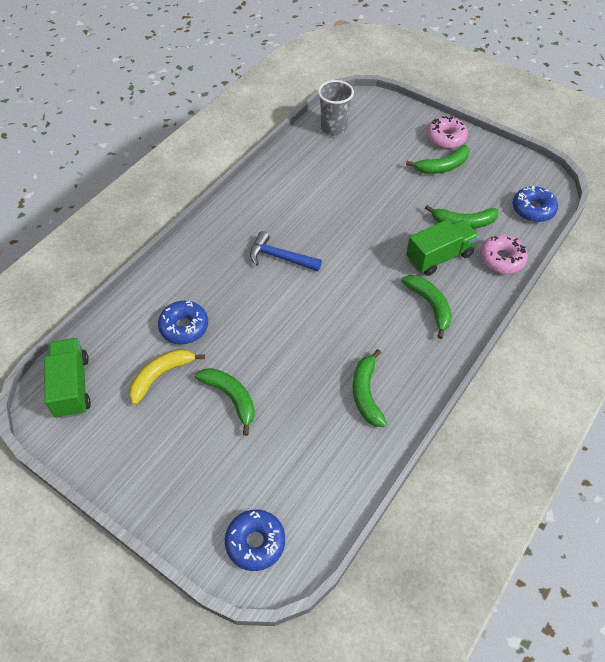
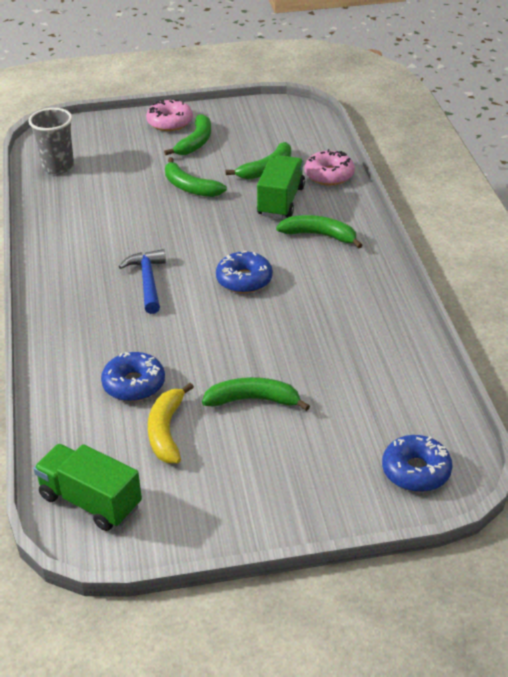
camera: 45 degrees left, 15 degrees down
blue hammer [250,231,322,271] -> blue hammer turned 105 degrees clockwise [119,249,166,314]
green banana [352,349,387,427] -> green banana moved to [165,157,227,197]
blue donut [513,186,558,222] -> blue donut moved to [216,251,273,293]

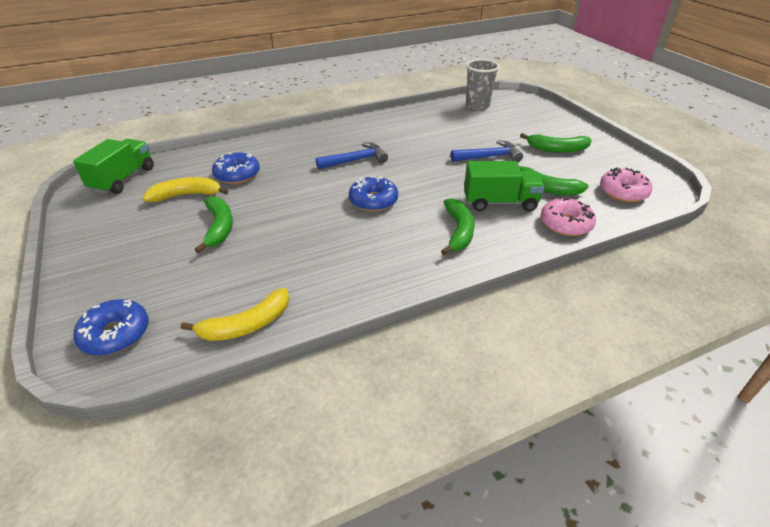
camera: 75 degrees right, 0 degrees up
pink donut [146,99,193,131] -> pink donut moved to [600,167,653,202]
green banana [165,157,227,197] -> blue hammer [451,140,523,162]
none -> yellow banana [181,288,289,341]

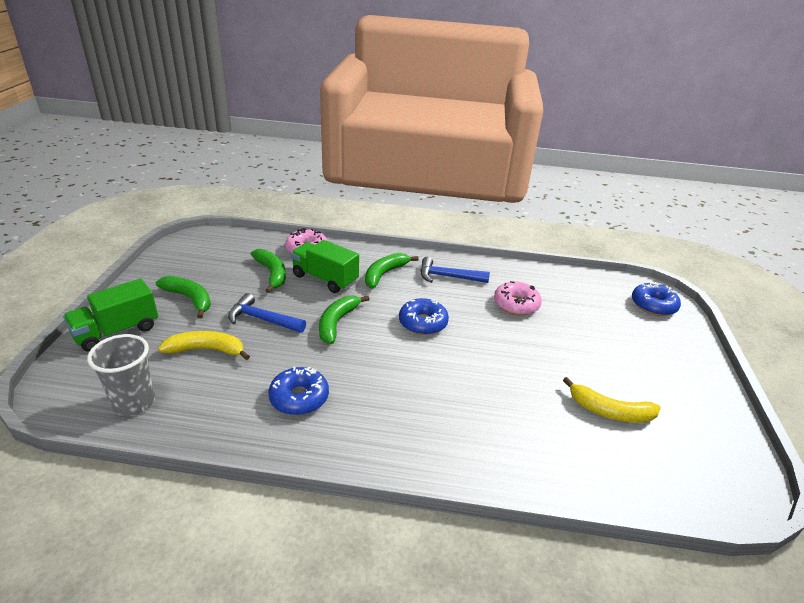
camera: 150 degrees left, 5 degrees down
green truck [73,139,154,194] -> green truck moved to [63,279,158,352]
yellow banana [181,288,289,341] -> yellow banana moved to [158,331,250,360]
green banana [194,196,233,253] -> green banana moved to [319,296,370,344]
blue donut [212,153,260,184] -> blue donut moved to [268,366,329,415]
blue hammer [316,142,388,169] -> blue hammer moved to [420,257,490,283]
pink donut [600,167,653,202] -> pink donut moved to [494,281,542,315]

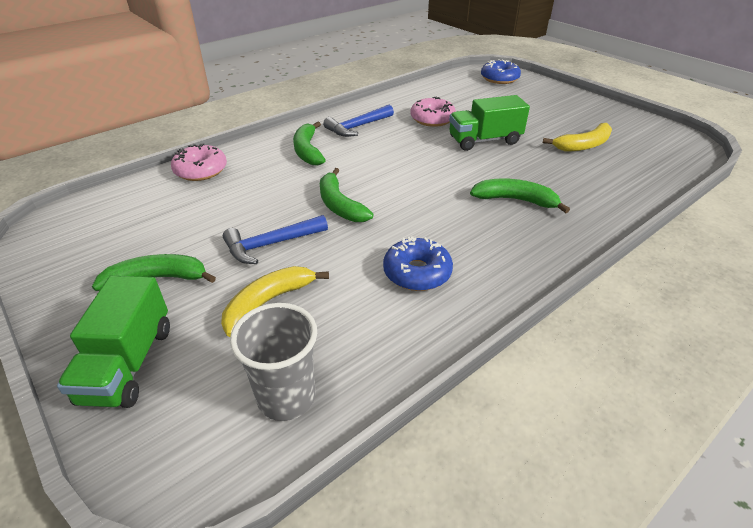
camera: 45 degrees left, 5 degrees up
green banana [251,249,286,293] -> green banana moved to [470,178,570,213]
green truck [291,240,359,293] -> green truck moved to [449,95,530,151]
blue donut [399,298,449,335] -> none

